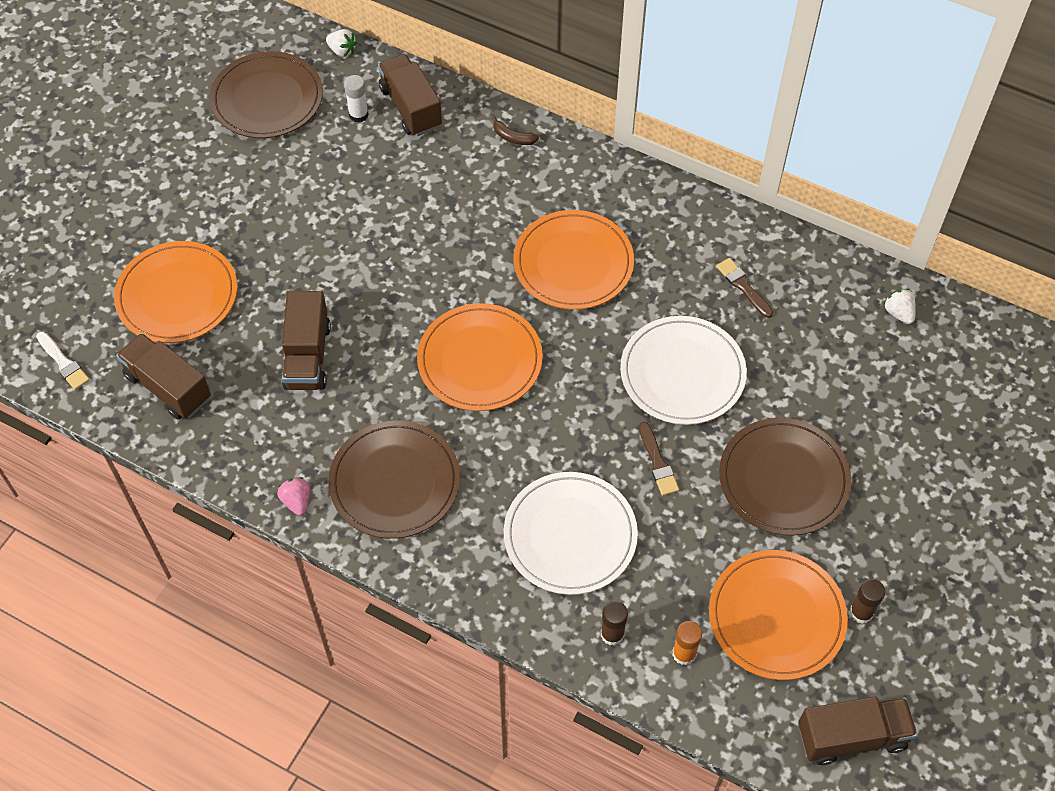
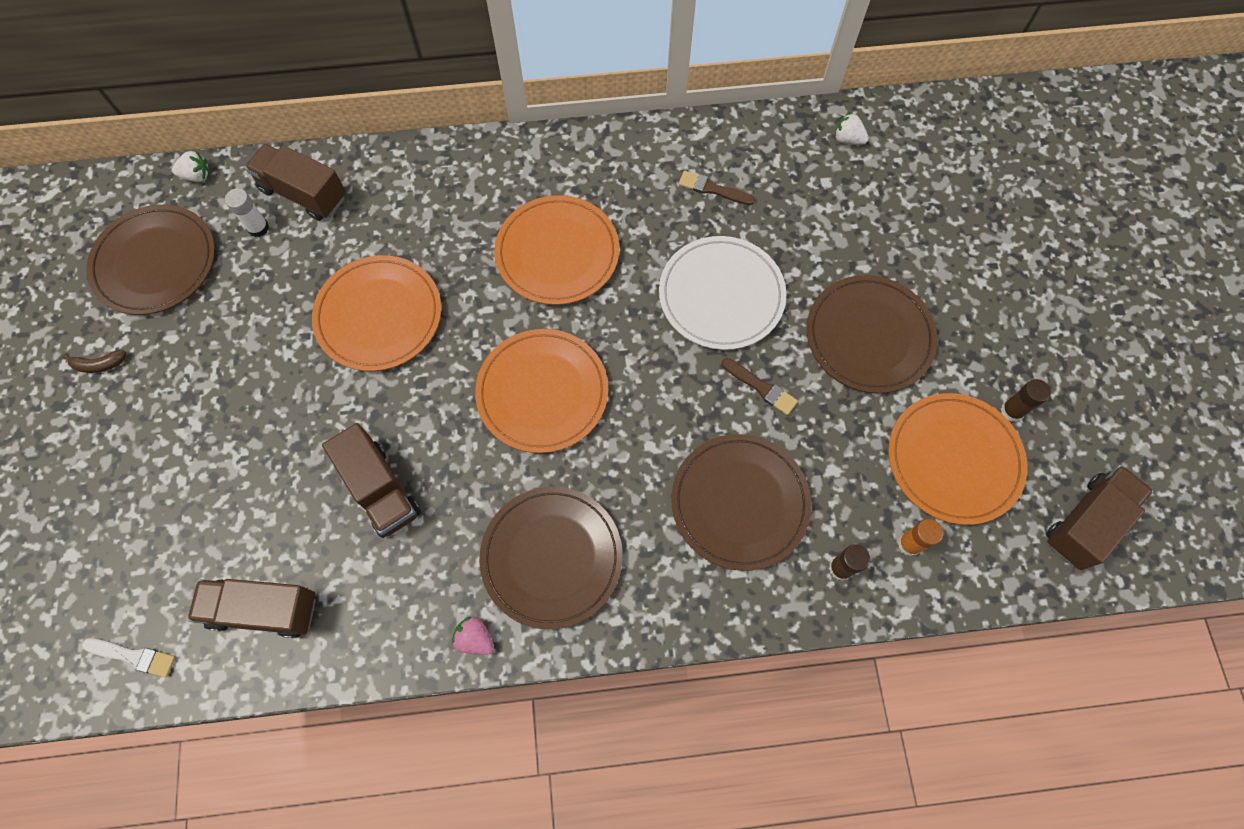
camera: 35 degrees left, 10 degrees up
orange plate [114,241,237,343] -> orange plate moved to [312,255,441,371]
brown banana [492,116,539,145] -> brown banana moved to [63,350,126,373]
white plate [504,472,638,595] -> brown plate [671,434,811,571]

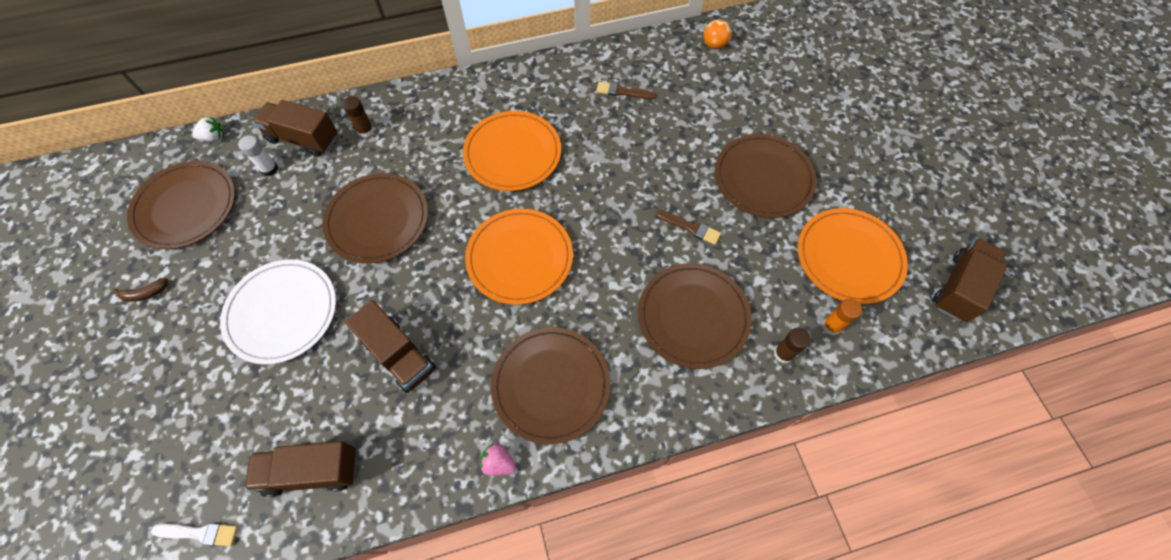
camera: 10 degrees left, 5 degrees down
orange plate [312,255,441,371] -> brown plate [322,173,428,263]
white plate [659,236,786,350] -> white plate moved to [220,259,336,364]
white strawberry [834,113,869,145] -> orange ball [704,19,732,49]
brown glue stick [1001,379,1051,422] -> brown glue stick moved to [342,96,374,138]

